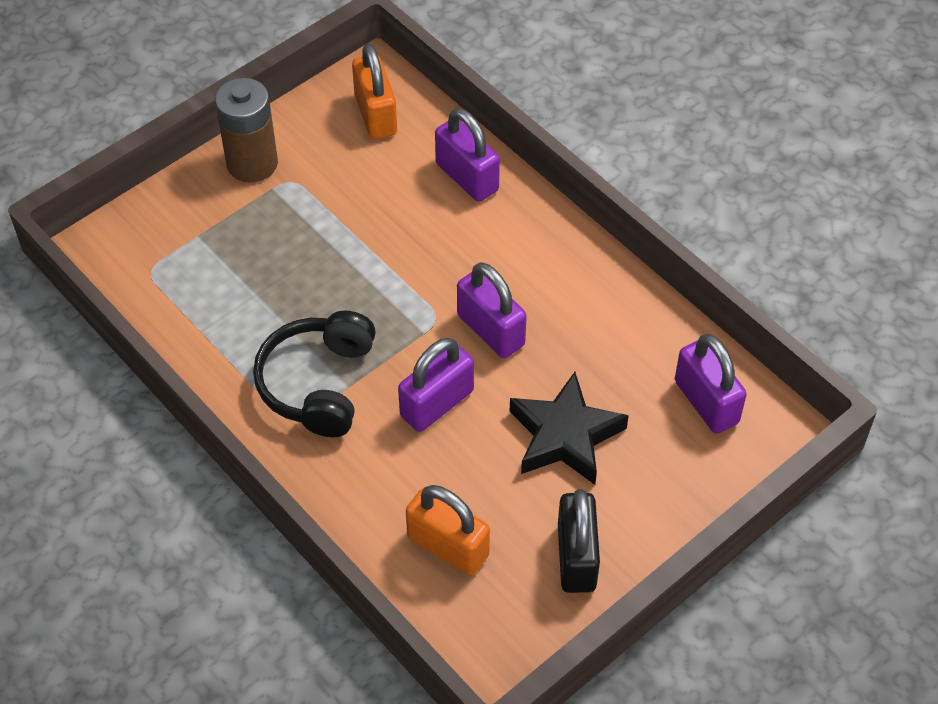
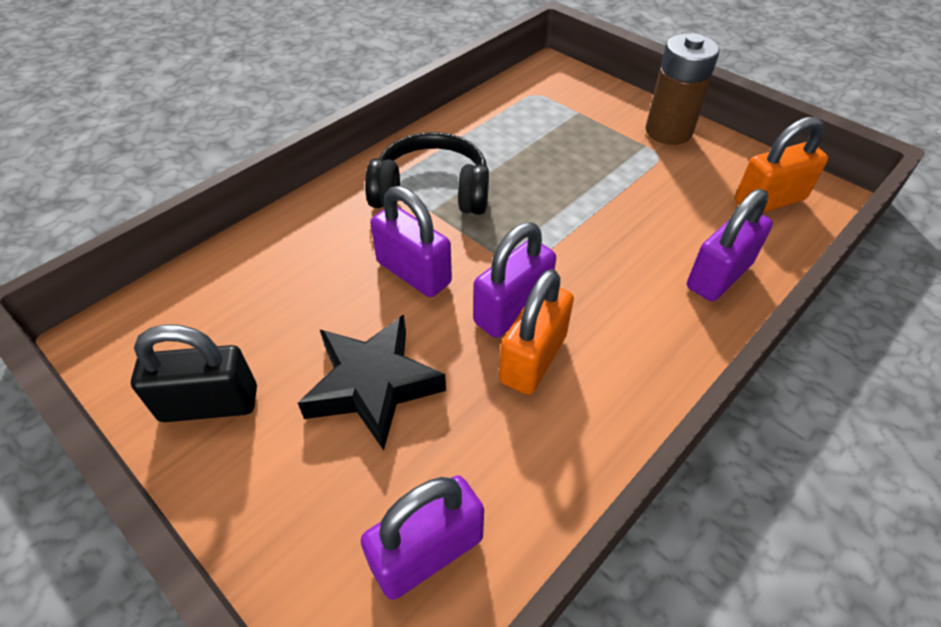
camera: 85 degrees right, 5 degrees down
orange padlock [406,485,490,575] -> orange padlock moved to [499,269,574,395]

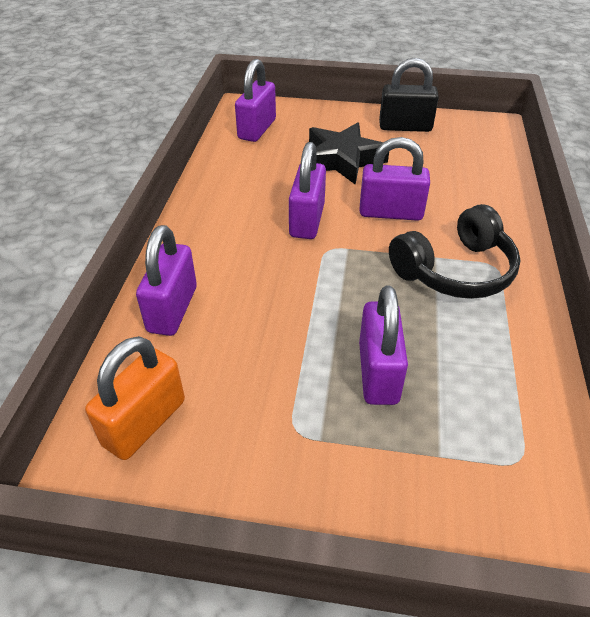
camera: 145 degrees right, 5 degrees down
black padlock [131,324,257,422] -> black padlock turned 45 degrees clockwise [379,58,439,132]
orange padlock [499,269,574,395] -> none
brown battery [645,33,720,145] -> none
none -> purple padlock [359,286,408,405]

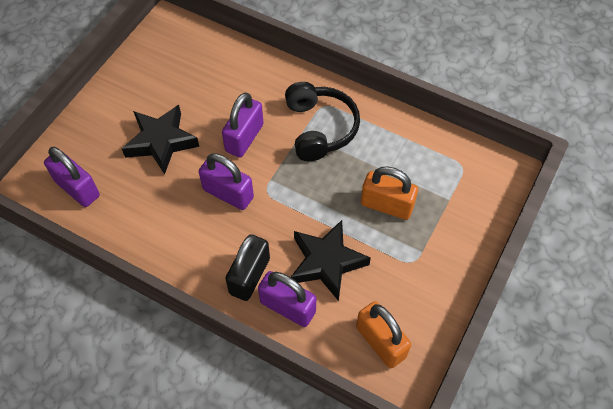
camera: 70 degrees left, 15 degrees up
purple padlock [359,286,408,405] -> orange padlock [361,166,418,220]
black padlock [379,58,439,132] -> black padlock moved to [225,234,270,301]
none -> black star [291,220,371,301]

